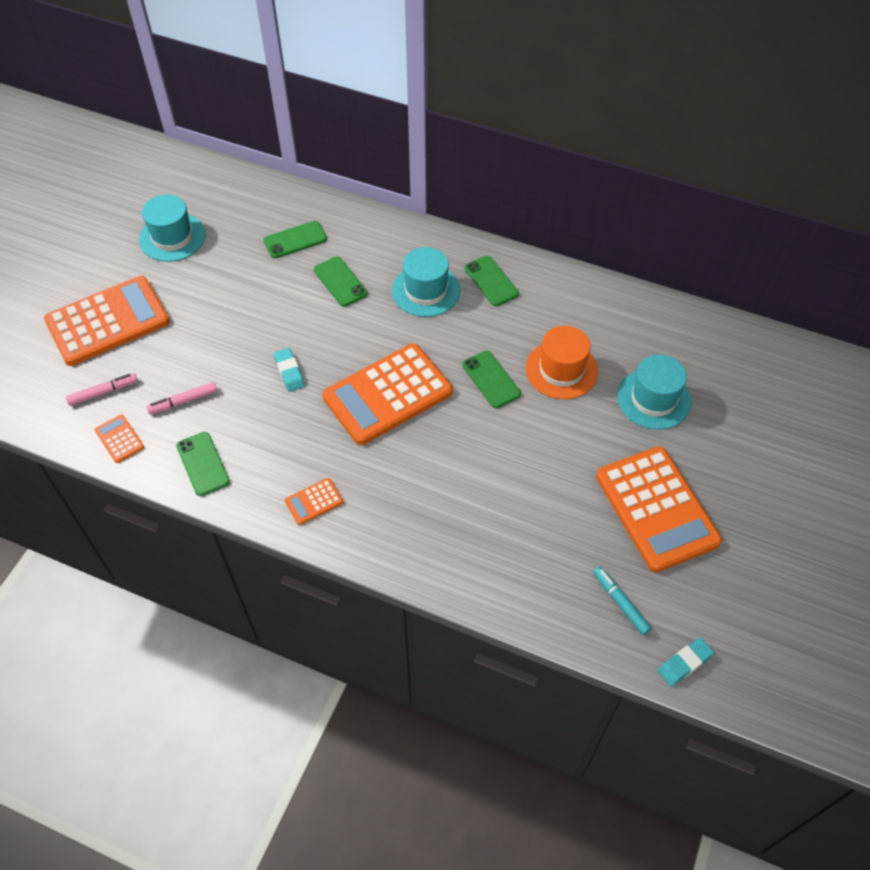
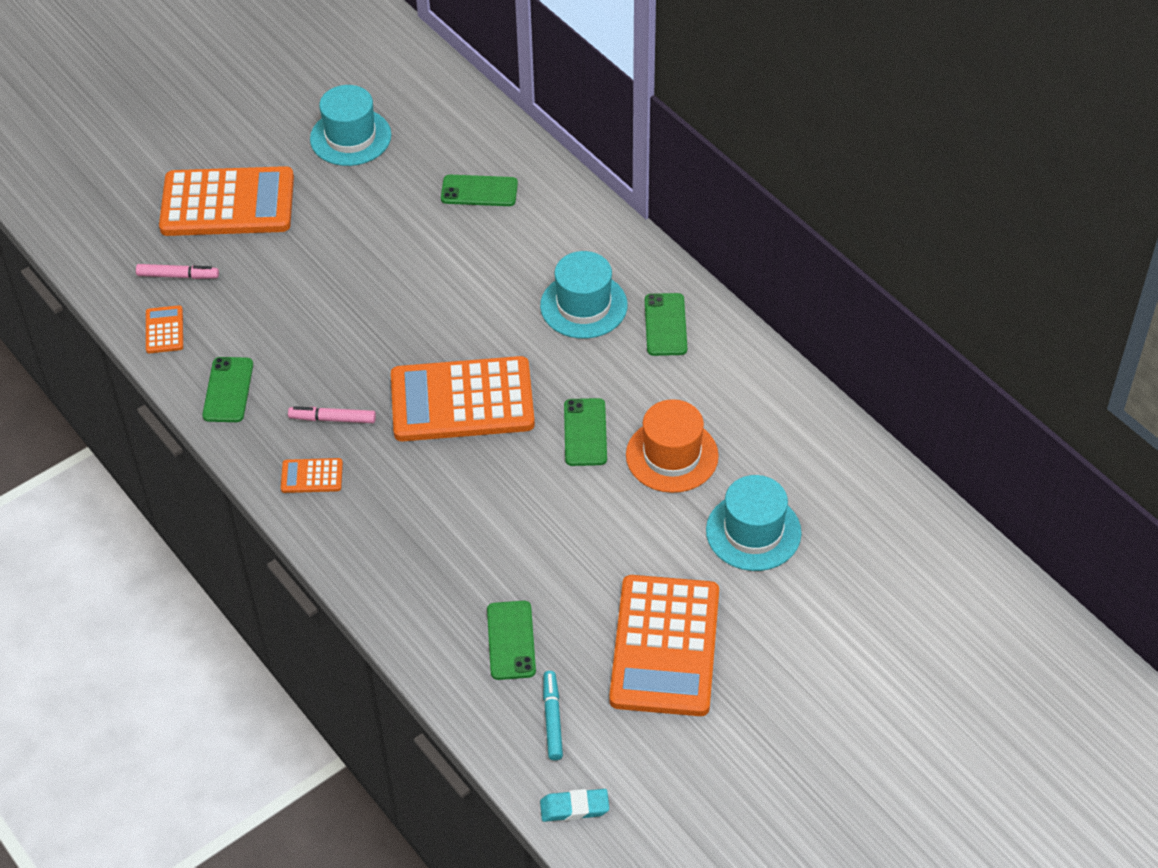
camera: 30 degrees right, 5 degrees down
pink marker [146,382,217,414] -> pink marker moved to [288,406,376,423]
turquoise eraser [274,348,305,392] -> none
green phone [314,257,368,307] -> green phone moved to [487,601,536,680]

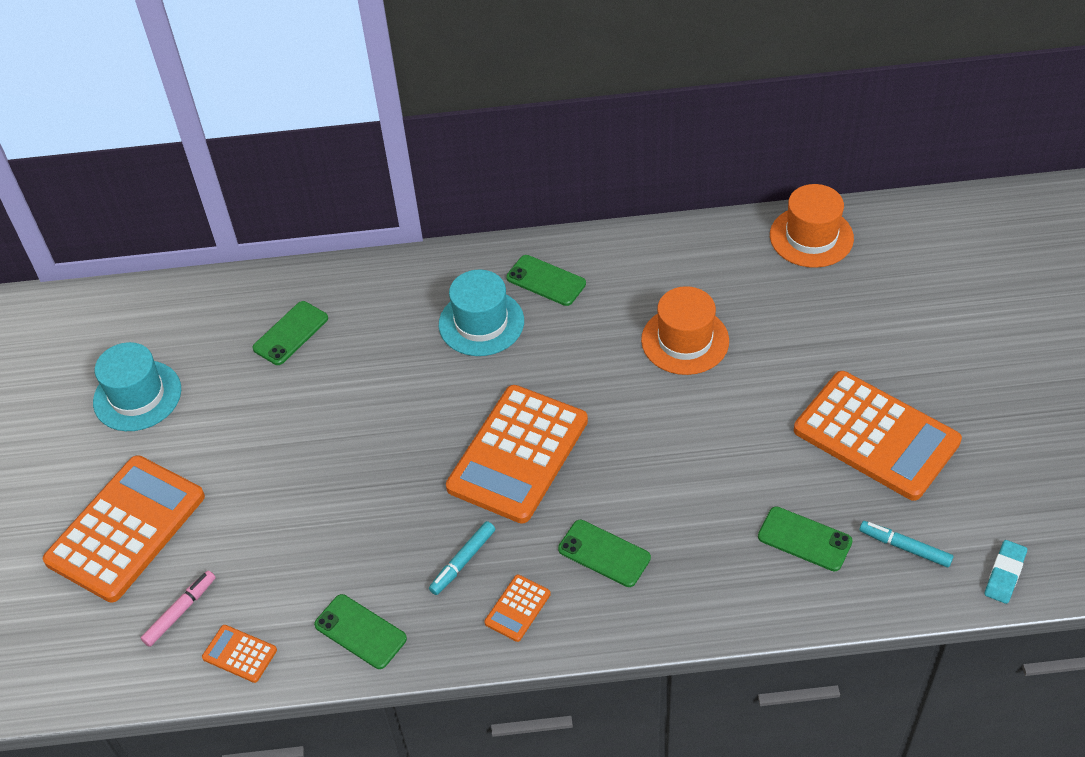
camera: 55 degrees left, 0 degrees up
pink marker [288,406,376,423] -> turquoise marker [429,521,495,595]
green phone [564,398,607,466] -> green phone moved to [558,520,651,587]
turquoise hat [706,475,802,571] -> none
none -> orange hat [770,184,854,268]

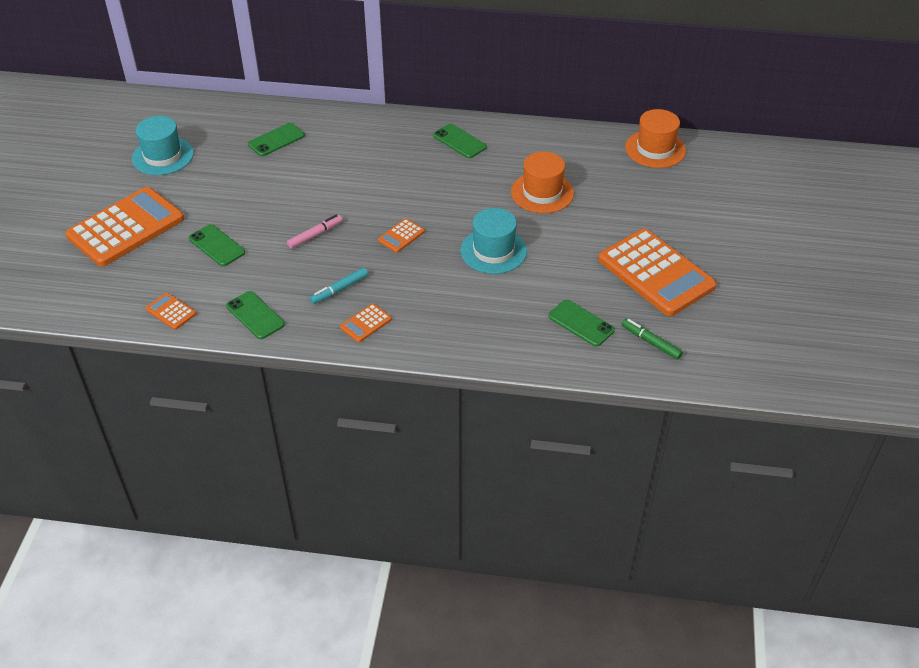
camera: 10 degrees right, 5 degrees down
pink marker [141,571,216,647] -> pink marker moved to [287,215,343,249]
turquoise hat [439,270,524,356] -> turquoise hat moved to [460,208,527,274]
orange calculator [446,385,588,524] -> orange calculator [378,218,425,253], size x0.42
green phone [558,520,651,587] -> green phone moved to [189,224,245,266]
turquoise marker [859,521,953,567] -> green marker [621,319,683,360]
turquoise eraser [984,540,1027,604] -> none

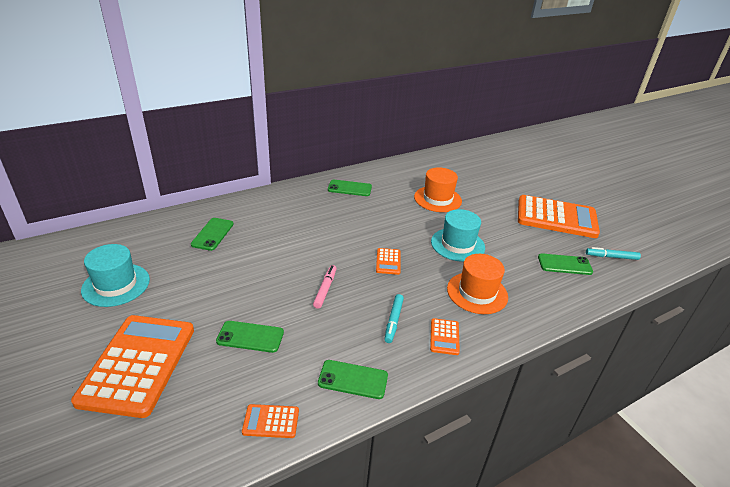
camera: 40 degrees left, 10 degrees down
green marker [621,319,683,360] -> turquoise marker [586,247,641,260]
orange hat [625,109,686,168] -> orange hat moved to [447,254,508,314]

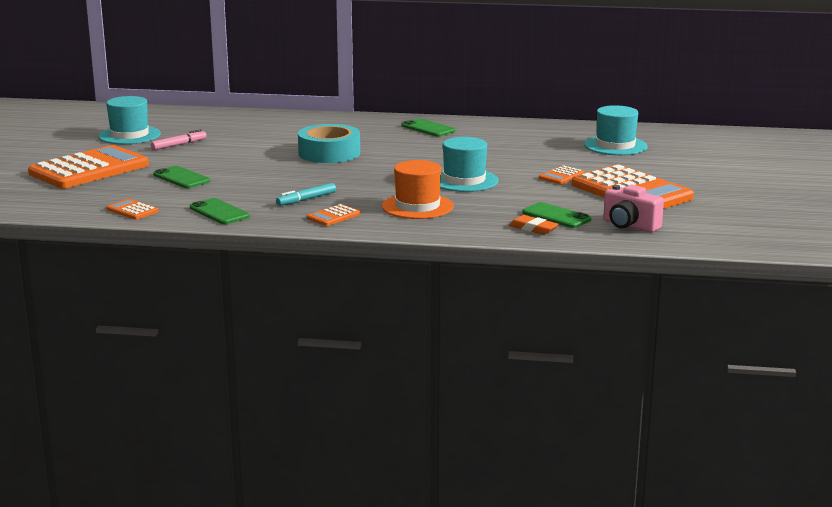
camera: 40 degrees right, 15 degrees down
green phone [191,218,234,251] -> none
pink marker [313,265,337,309] -> pink marker moved to [151,129,207,150]
orange calculator [376,248,401,275] -> orange calculator moved to [539,165,585,184]
orange hat [414,167,462,212] -> none
turquoise marker [586,247,641,260] -> pink camera [603,185,664,232]
none -> turquoise tape [298,124,360,163]
none -> orange eraser [509,215,559,235]
none -> turquoise hat [584,105,648,155]

